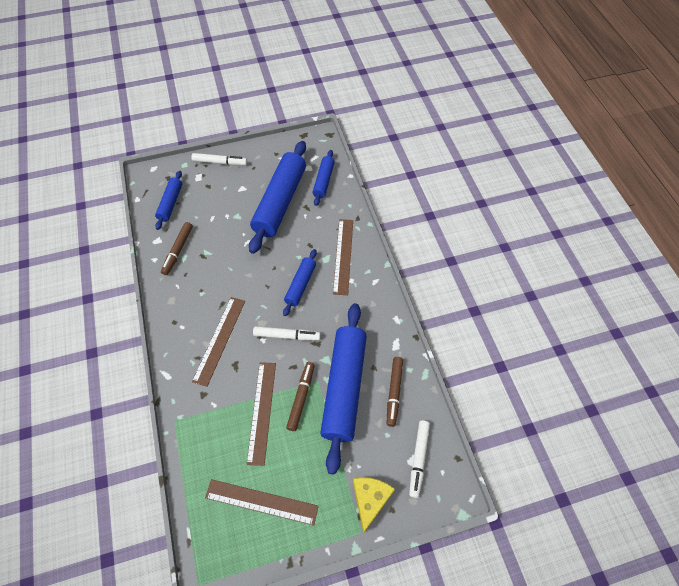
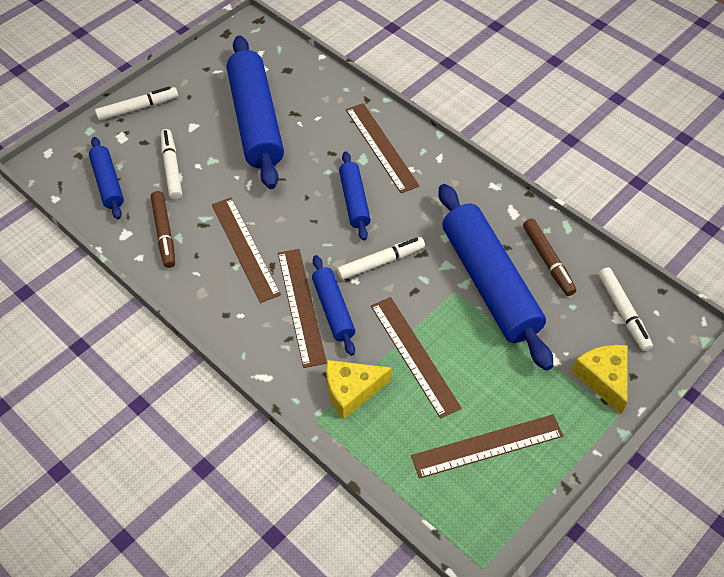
camera: 30 degrees left, 5 degrees down
brown marker [286,362,315,431] -> none
blue rolling pin [313,150,335,206] -> blue rolling pin moved to [312,255,355,356]
none -> white marker [161,129,182,200]
none -> brown ruler [212,197,281,303]
none -> yellow cheese [326,360,392,420]

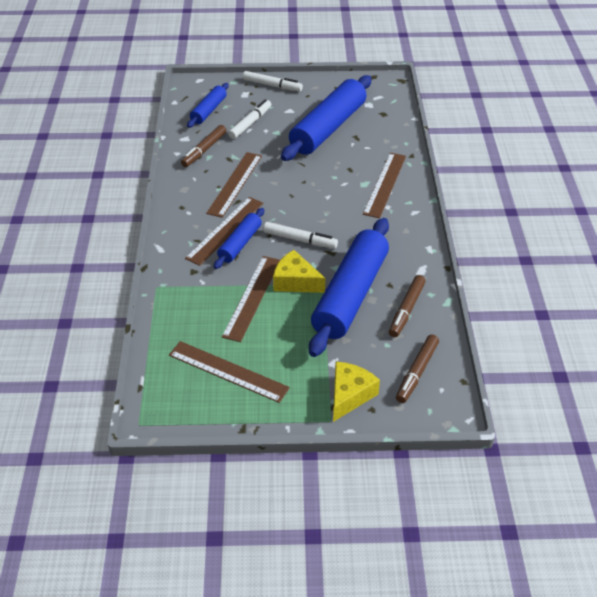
camera: 45 degrees right, 10 degrees down
yellow cheese [326,360,392,420] -> yellow cheese moved to [273,250,325,293]
blue rolling pin [339,151,371,241] -> none
white marker [598,267,653,352] -> brown marker [396,335,439,403]

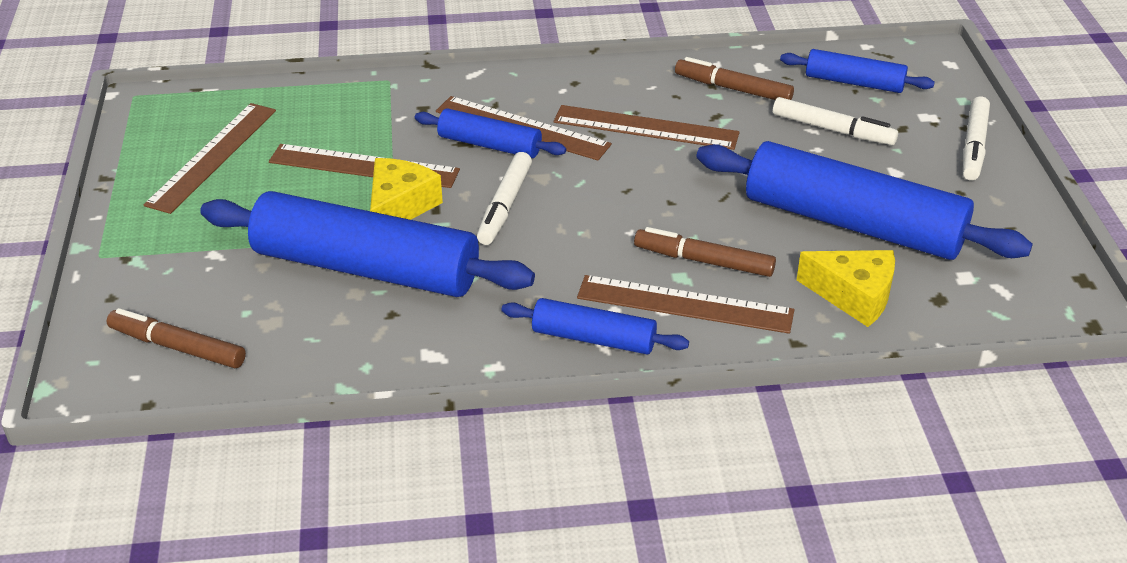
camera: 85 degrees right, 5 degrees down
yellow cheese [333,362,380,422] -> yellow cheese moved to [797,250,895,327]
brown marker [389,275,426,337] -> brown marker moved to [634,227,776,277]
none -> blue rolling pin [502,298,689,354]

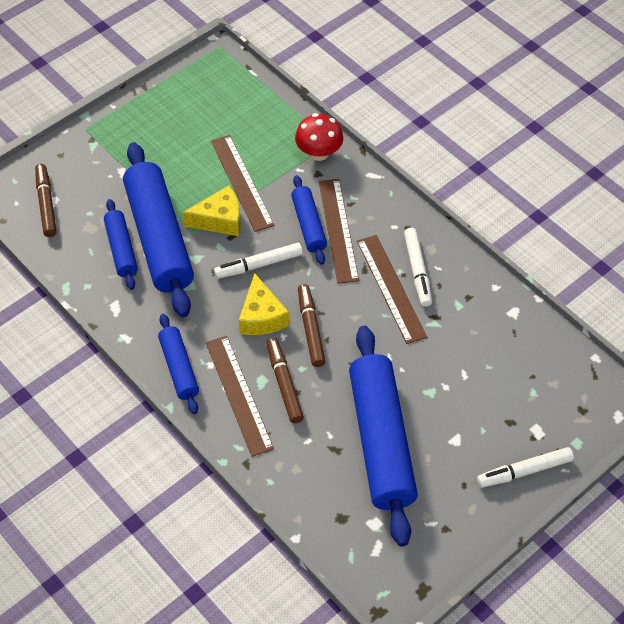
camera: 55 degrees right, 15 degrees up
brown ruler [143,103,276,214] -> none
brown marker [675,57,794,100] -> brown marker moved to [298,284,326,367]
white marker [773,97,898,145] -> white marker moved to [404,228,432,307]
blue rolling pin [780,49,935,93] -> blue rolling pin moved to [104,199,138,290]
yellow cheese [797,250,895,327] -> yellow cheese moved to [239,273,290,335]
none -> red mushroom [295,113,343,161]

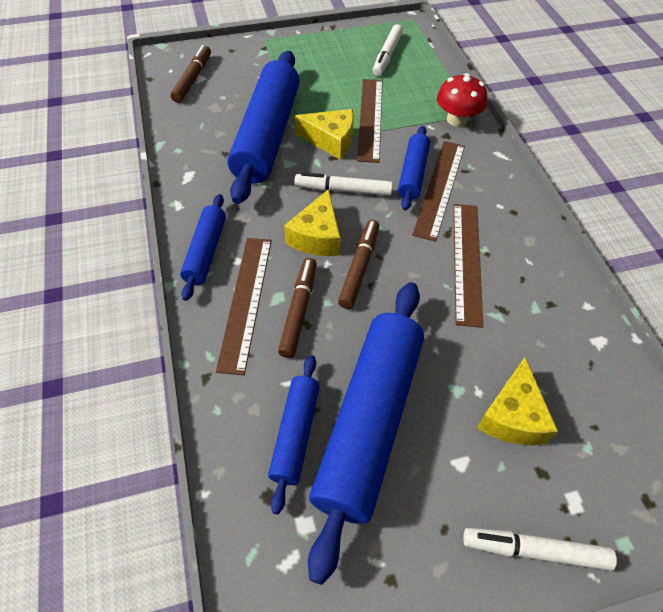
camera: 25 degrees right, 0 degrees up
blue rolling pin [104,199,138,290] -> blue rolling pin moved to [268,355,320,514]
white marker [404,228,432,307] -> white marker moved to [373,24,403,76]
none -> yellow cheese [477,357,558,445]

